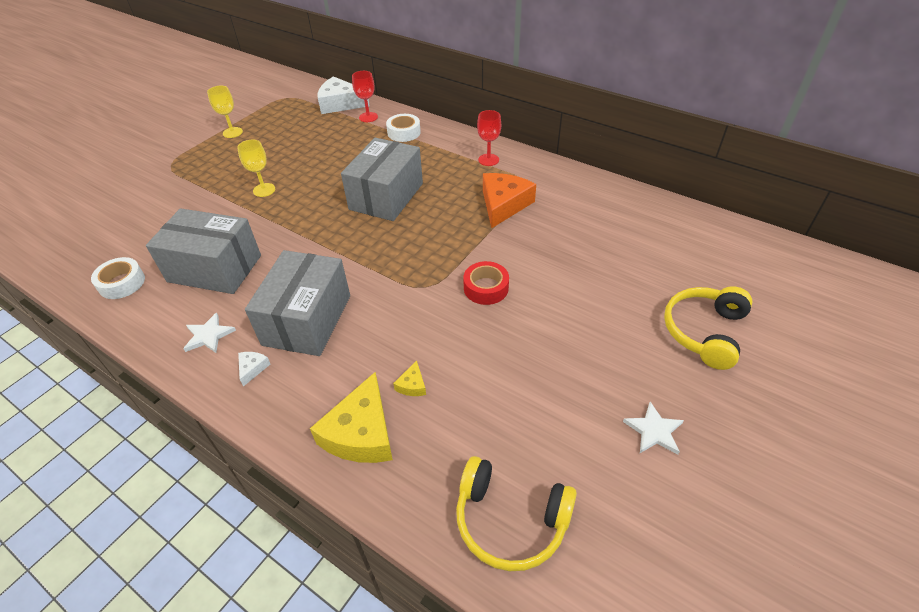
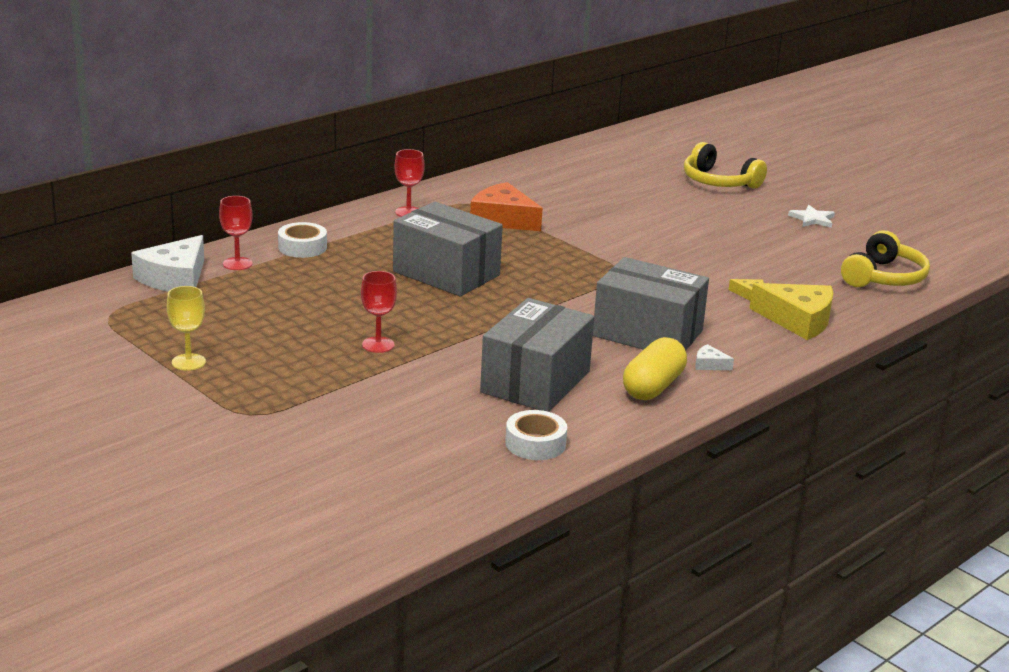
camera: 80 degrees left, 20 degrees down
white star [183,313,236,353] -> yellow capsule [623,337,687,400]
yellow goblet [237,140,275,197] -> red goblet [361,271,397,353]
red tape [463,261,509,305] -> none

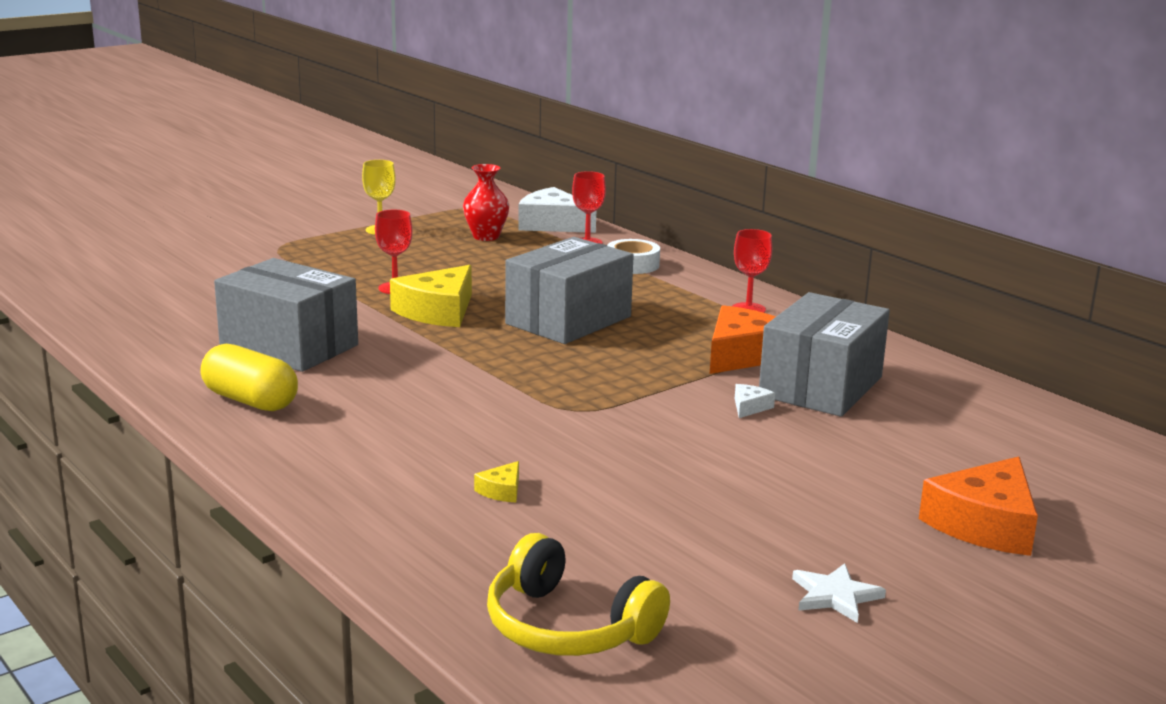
camera: 95 degrees right, 5 degrees down
white tape [505,410,567,460] -> none
grey box [593,257,709,351] -> grey box moved to [759,292,890,417]
yellow headphones [684,142,767,189] -> orange cheese [919,456,1038,556]
white cheese [695,344,734,370] -> white cheese moved to [735,384,775,418]
yellow cheese [749,283,833,340] -> yellow cheese moved to [390,265,472,327]
none -> red vase [463,164,509,241]

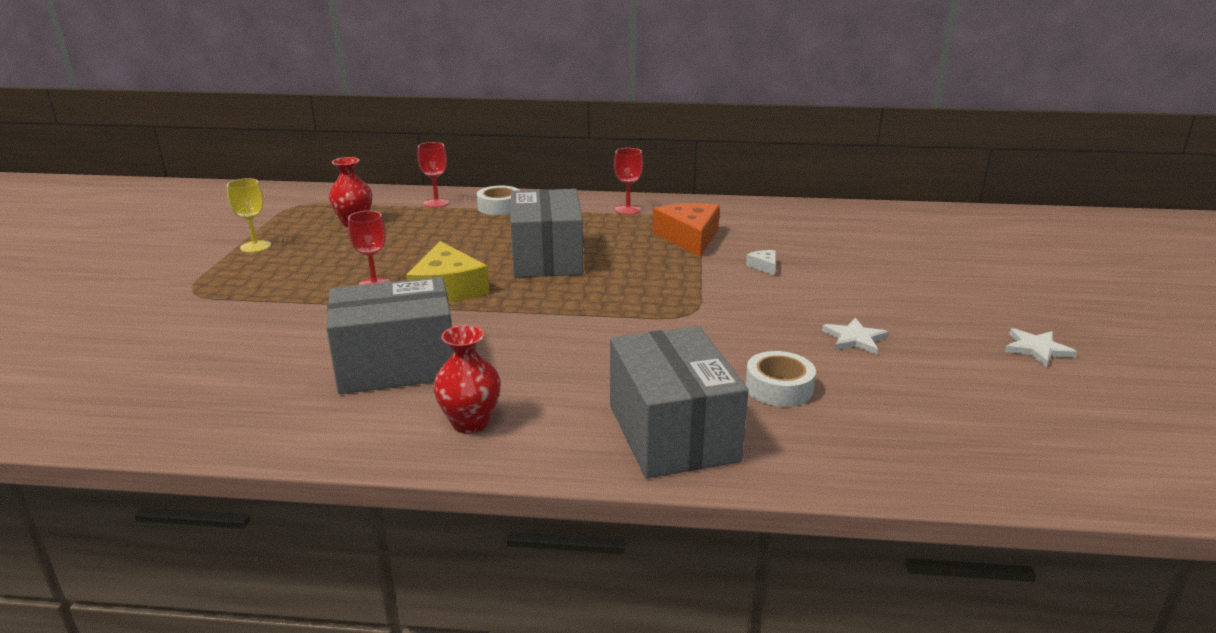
camera: 45 degrees left, 5 degrees up
yellow capsule [200,344,298,411] -> red vase [433,325,501,434]
yellow cheese [474,461,519,502] -> white tape [745,351,816,407]
yellow headphones [487,533,670,656] -> none
white cheese [518,187,596,233] -> none
grey box [759,292,890,417] -> grey box moved to [610,326,748,478]
orange cheese [919,456,1038,556] -> none
none -> white star [822,318,889,355]

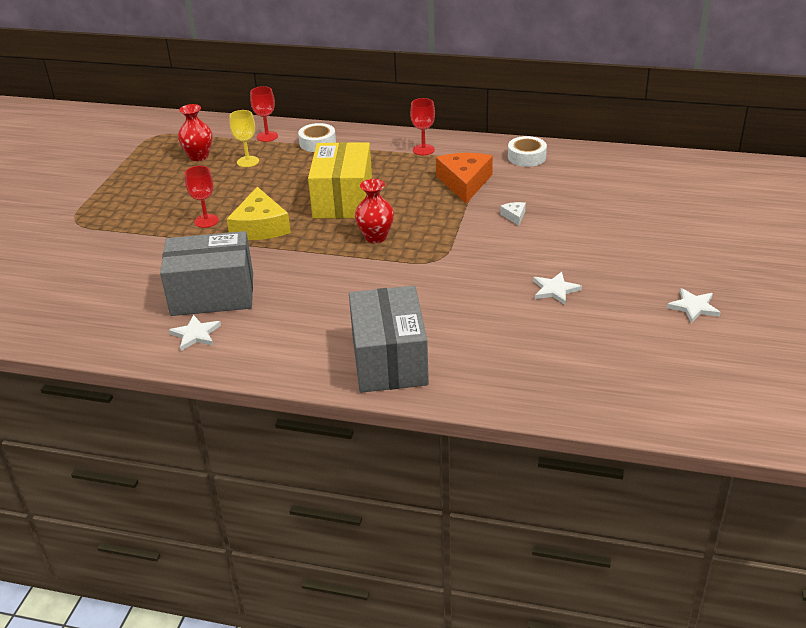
camera: 10 degrees right, 10 degrees up
yellow goblet [227,178,271,253] -> yellow goblet moved to [230,110,259,167]
red vase [433,325,501,434] -> red vase moved to [355,179,394,243]
grey box [510,189,583,278] -> yellow box [308,142,372,219]
white tape [745,351,816,407] -> white tape moved to [508,136,547,167]
none -> white star [169,315,221,351]

